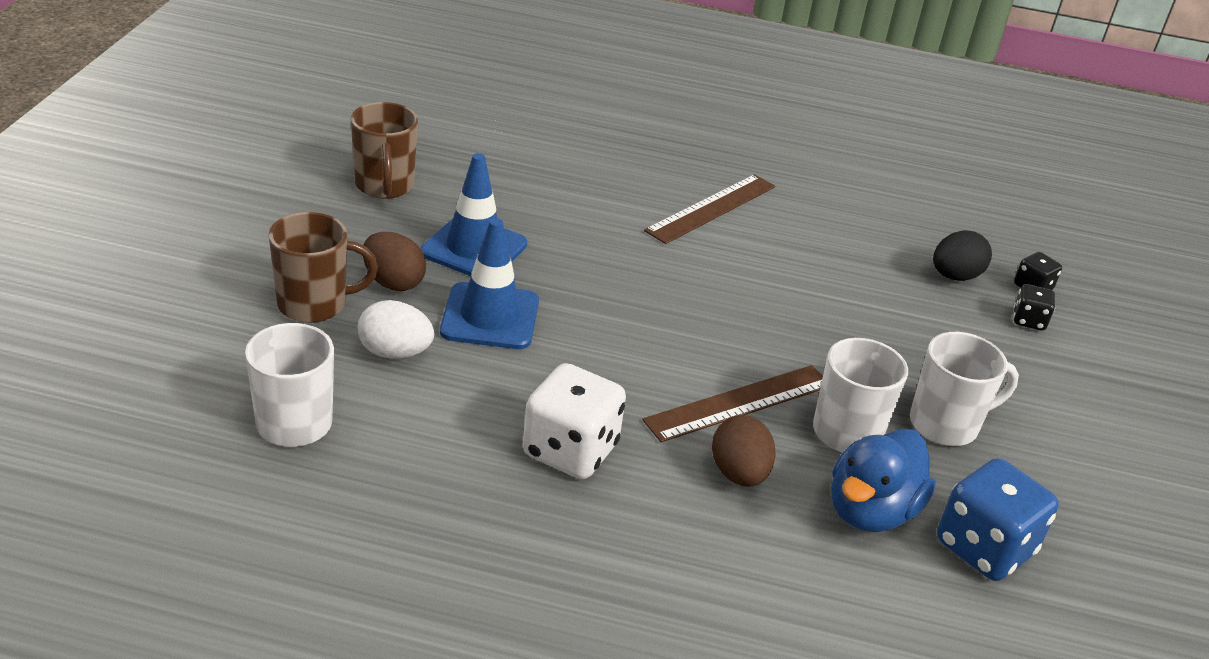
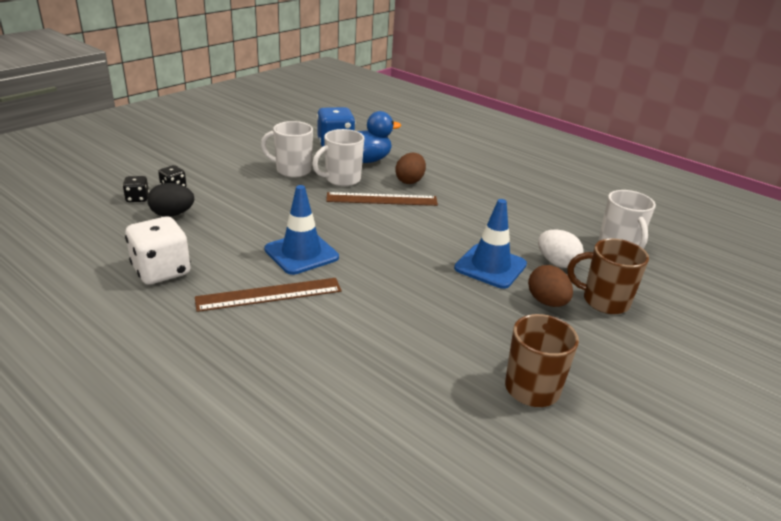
camera: 150 degrees left, 5 degrees down
blue traffic cone [420,153,527,276] -> blue traffic cone moved to [264,185,339,275]
white dice [523,363,626,479] -> white dice moved to [125,217,191,284]

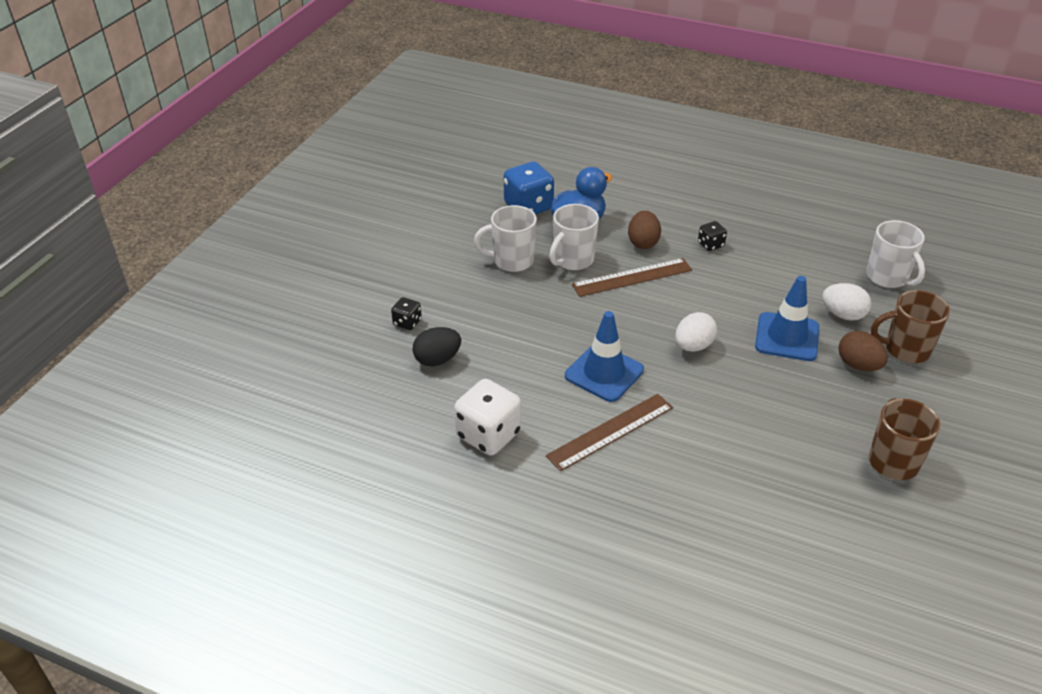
camera: 15 degrees left, 10 degrees up
black dice [123,176,149,202] -> black dice moved to [698,221,727,251]
none -> white egg [675,312,717,352]

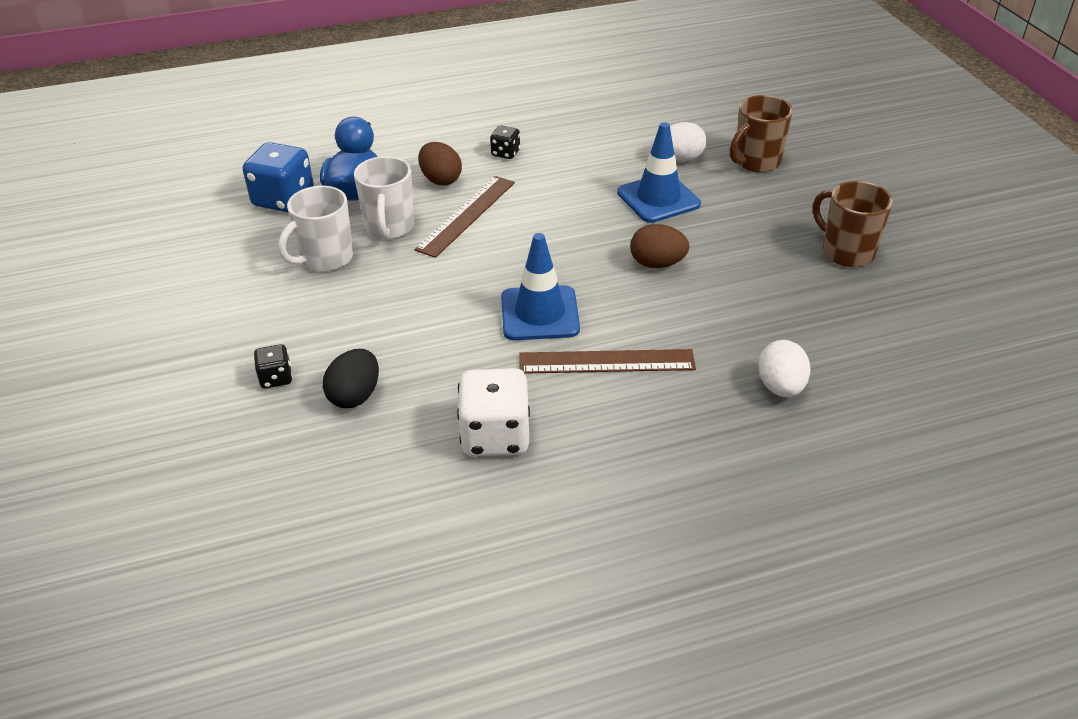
camera: 40 degrees left, 0 degrees up
brown ruler [546,394,673,471] -> brown ruler turned 75 degrees clockwise [519,349,696,374]
white egg [675,312,717,352] -> white egg moved to [758,340,810,397]
brown egg [838,331,888,371] -> brown egg moved to [630,224,690,268]
white mug [866,220,925,288] -> none

